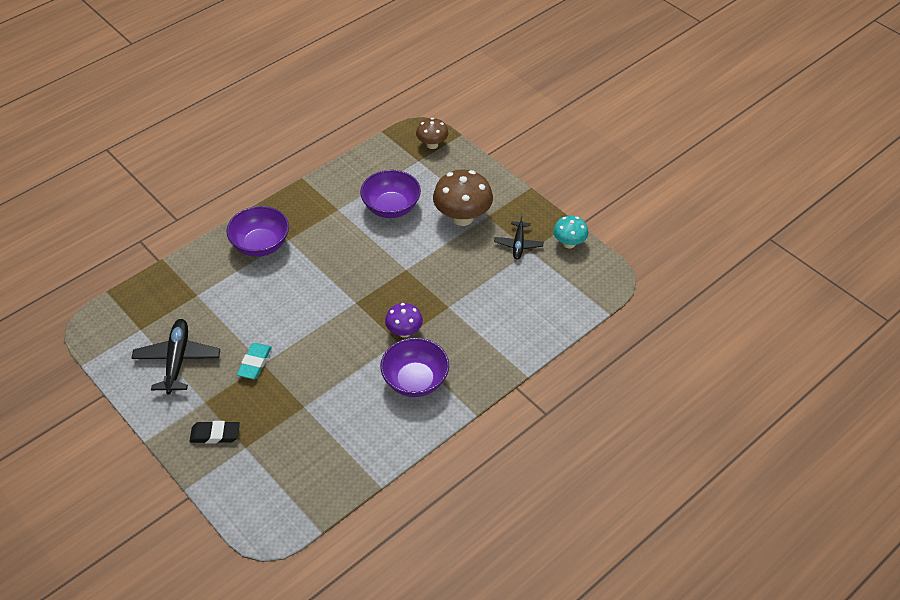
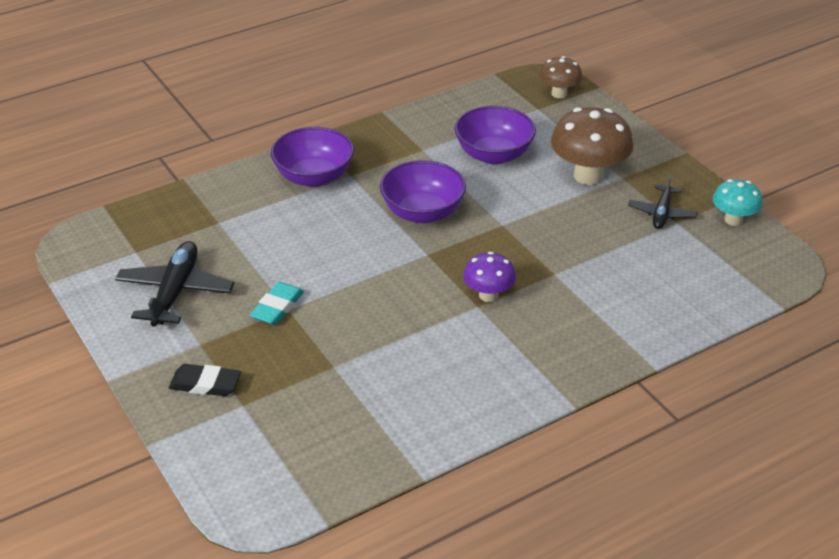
camera: 10 degrees right, 10 degrees down
purple bowl [380,338,449,397] -> purple bowl moved to [380,160,466,223]

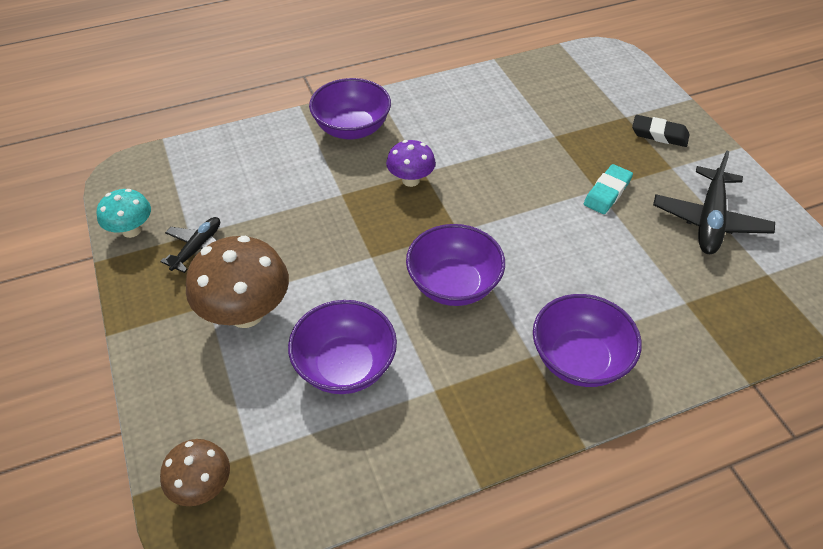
camera: 170 degrees left, 10 degrees up
none -> purple bowl [309,78,391,139]

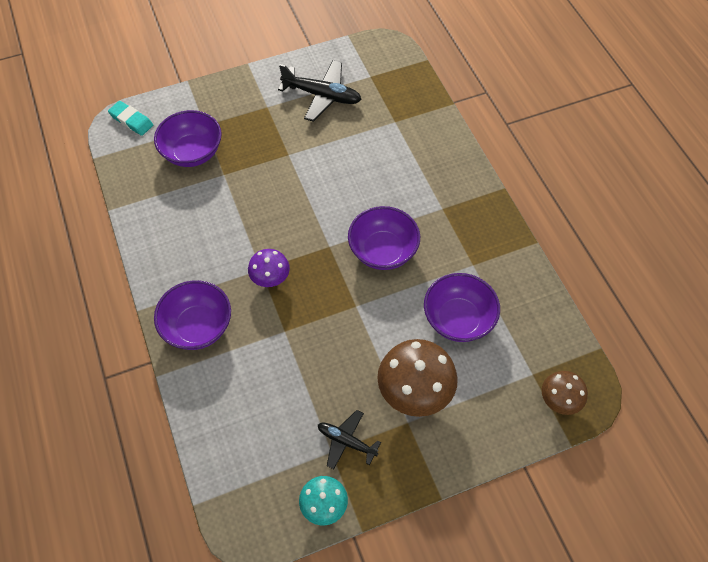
camera: 90 degrees left, 10 degrees up
purple bowl [533,294,642,387] -> purple bowl moved to [154,110,222,167]
turquoise eraser [584,164,633,214] -> turquoise eraser moved to [108,101,153,136]
black eraser [632,115,690,147] -> none

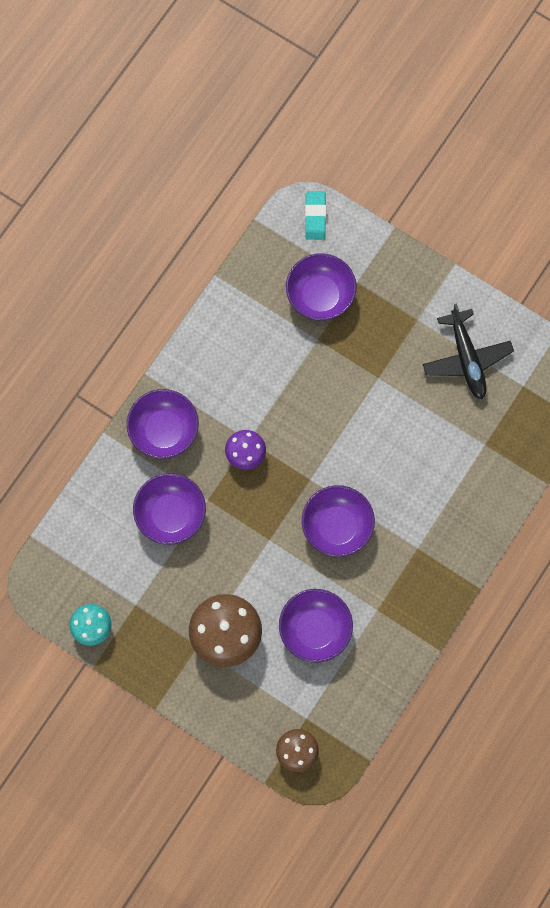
camera: 55 degrees right, 15 degrees up
black plane [318,410,381,469] -> none
none -> purple bowl [133,473,206,545]

